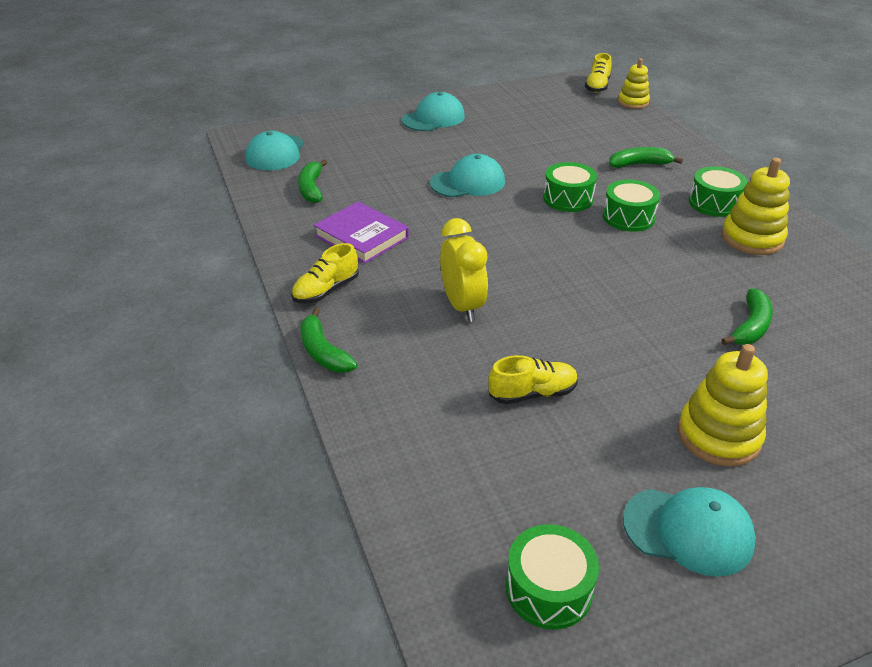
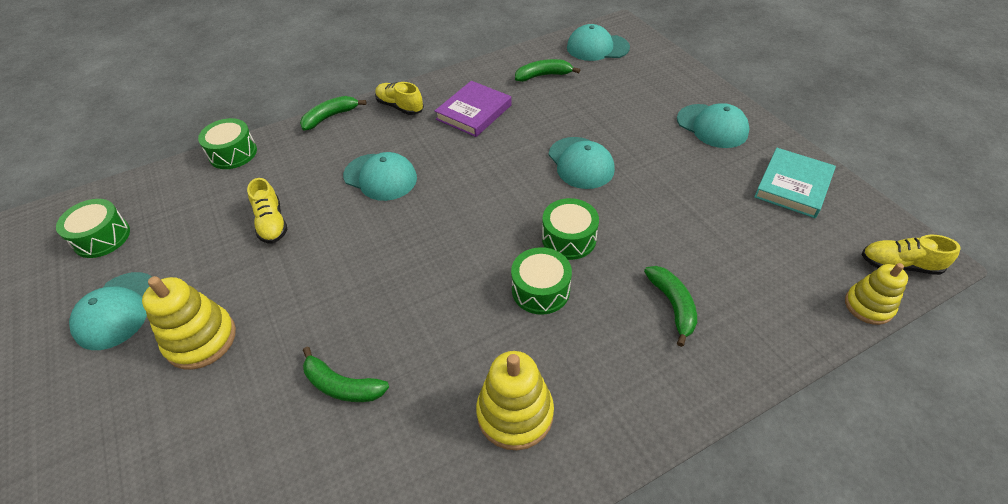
camera: 85 degrees right, 10 degrees up
yellow clock [440,218,488,322] -> turquoise cap [343,152,417,201]
green drum [689,166,748,217] -> green drum moved to [198,118,257,169]
none -> turquoise book [754,148,836,218]

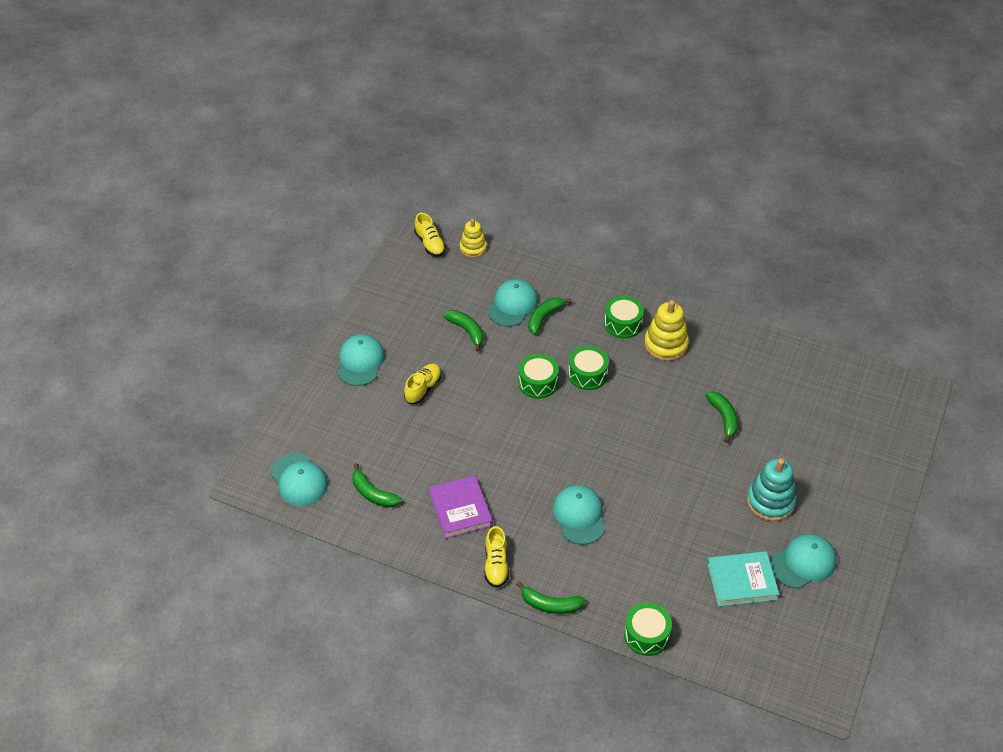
camera: 130 degrees left, 0 degrees up
green drum [56,199,130,258] -> green drum moved to [604,296,644,339]
yellow stacking toy [142,276,236,370] -> turquoise stacking toy [747,459,796,521]
yellow shoe [247,178,288,243] -> yellow shoe moved to [404,363,442,404]
purple book [435,81,512,137] -> purple book turned 75 degrees clockwise [429,475,493,539]
turquoise cap [548,137,615,189] -> turquoise cap moved to [487,279,538,327]
turquoise book [754,148,836,218] -> turquoise book moved to [707,551,779,607]
none -> green banana [443,310,484,351]

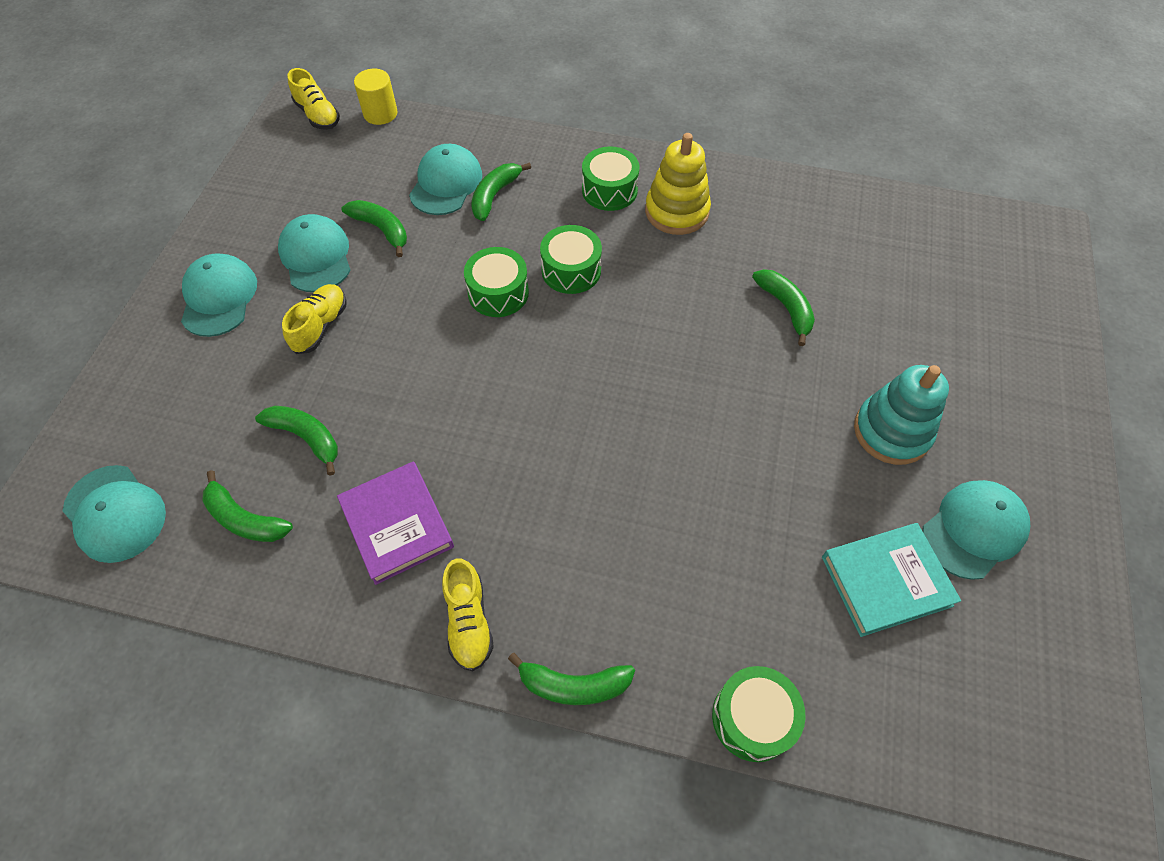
camera: 10 degrees left, 10 degrees up
yellow stacking toy [460,219,487,258] -> yellow cylinder [354,69,398,125]
turquoise cap [553,485,605,545] -> turquoise cap moved to [278,214,351,292]
none -> green banana [255,406,338,476]

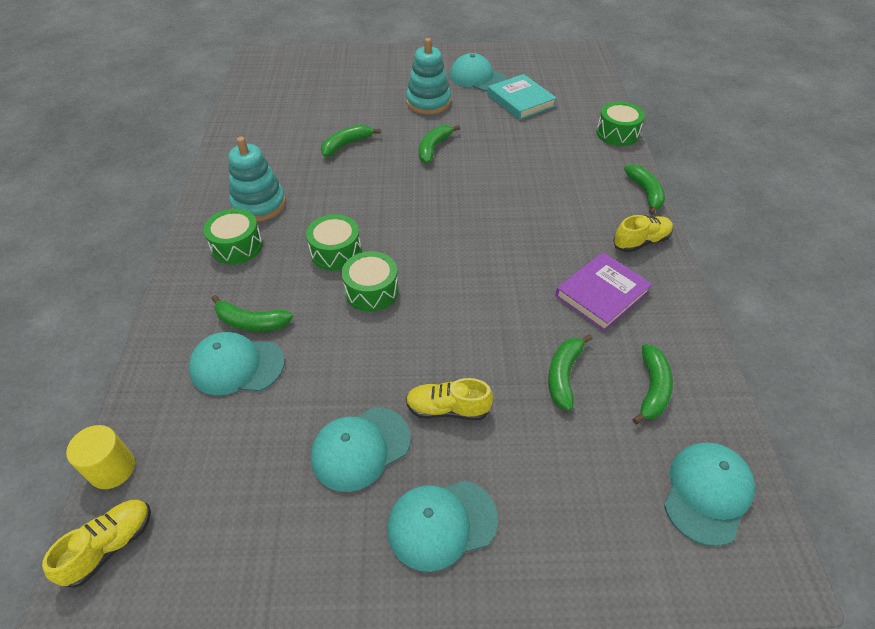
camera: 105 degrees left, 10 degrees down
green banana [342,200,407,257] -> green banana moved to [419,125,460,164]
yellow stacking toy [645,133,711,235] -> turquoise stacking toy [228,137,286,222]

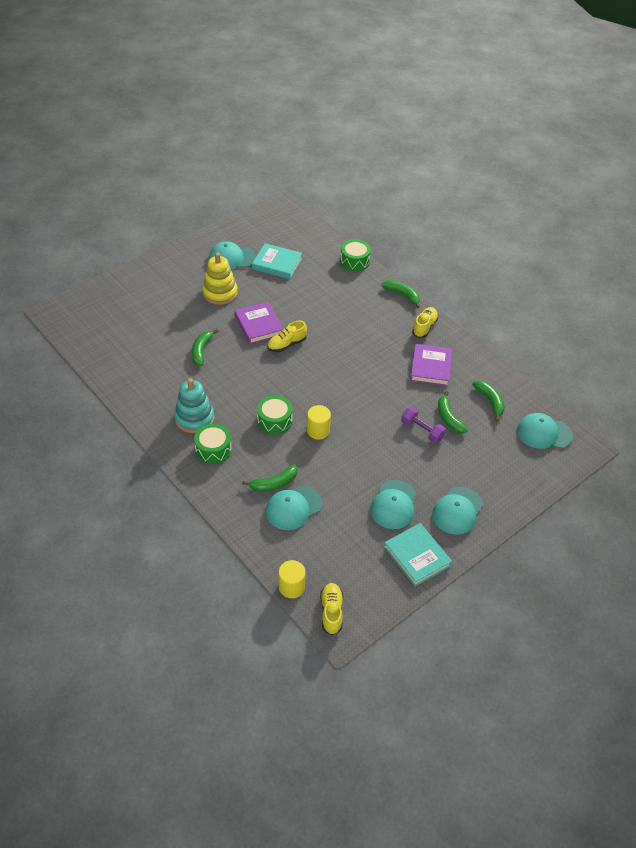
camera: 40 degrees left, 0 degrees up
green drum [342,251,399,312] -> yellow cylinder [307,405,331,439]
turquoise stacking toy [406,38,451,114] -> yellow stacking toy [202,252,238,305]
yellow shoe [406,378,493,420] -> yellow shoe moved to [267,321,307,352]
green banana [419,125,460,164] -> purple book [235,302,284,344]
turquoise cap [664,442,755,547] -> turquoise cap turned 75 degrees counterclockwise [517,413,573,449]
none -> turquoise book [384,523,452,586]
none -> purple dumbbell [401,407,446,443]

